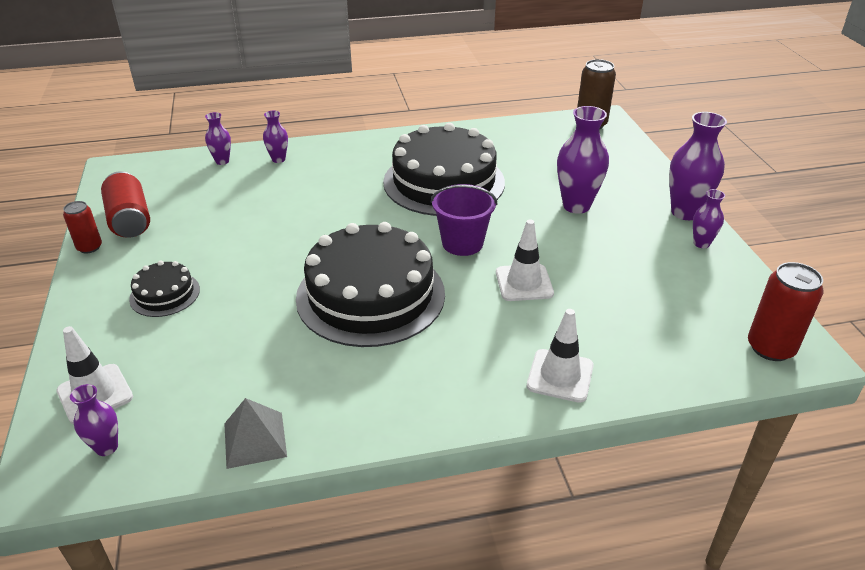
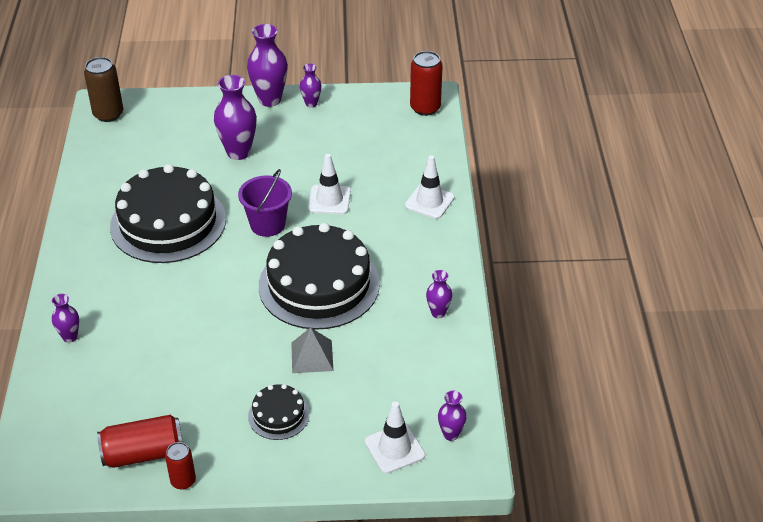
camera: 80 degrees left, 5 degrees up
purple vase [205,112,231,165] -> purple vase moved to [426,270,452,318]
grey pyramid [224,398,287,469] -> grey pyramid moved to [291,327,333,373]

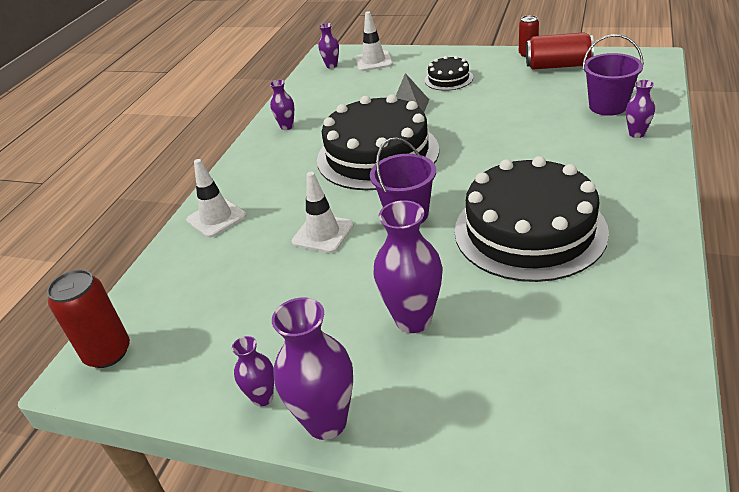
camera: 155 degrees left, 5 degrees down
brown can [84,57,123,122] -> none
none -> purple bucket [582,34,644,116]

